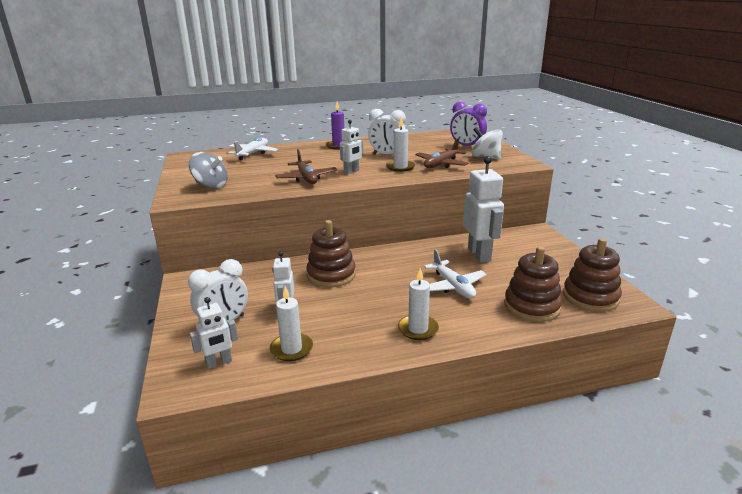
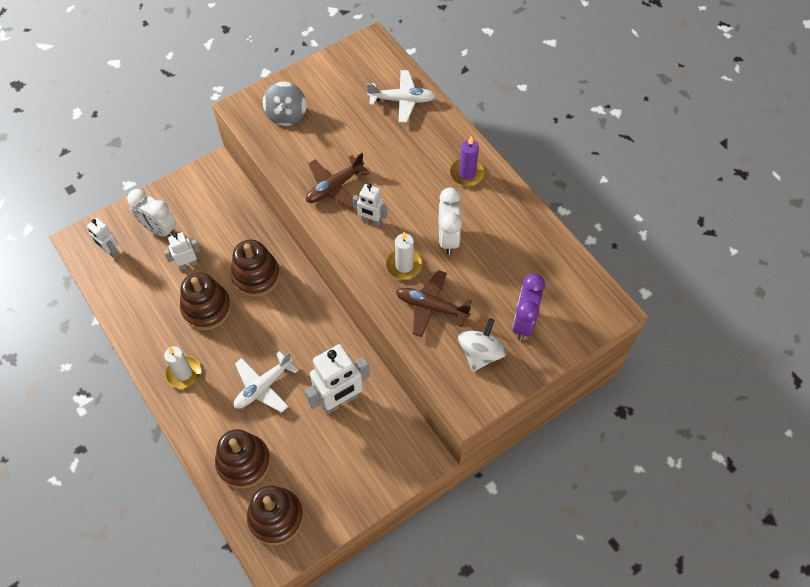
camera: 70 degrees right, 35 degrees up
white candle [270,286,313,361] -> none
none -> brown stacking toy [180,272,231,330]

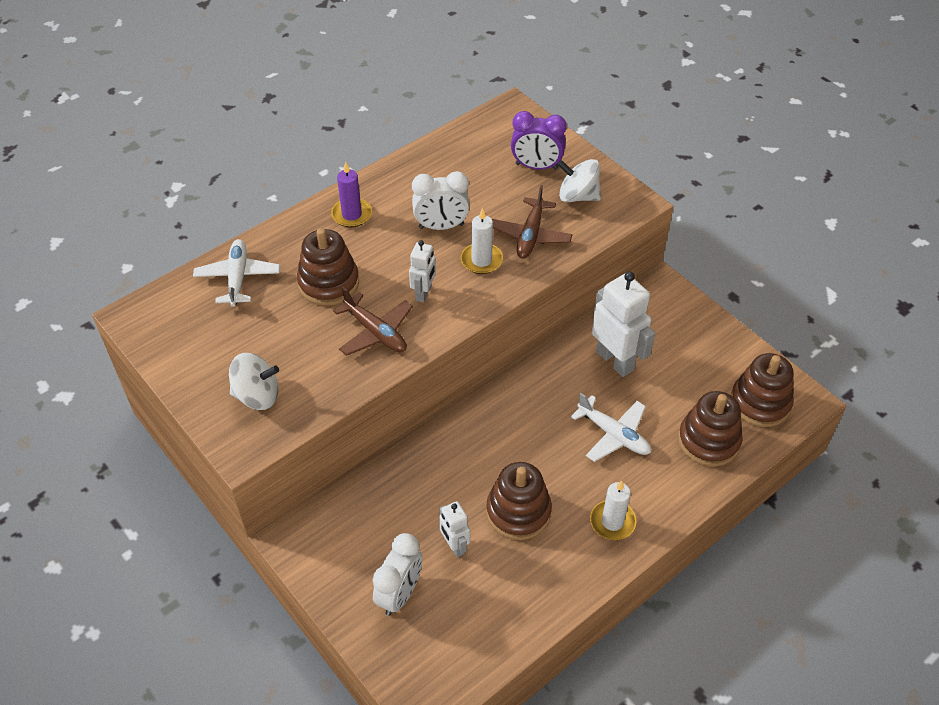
camera: 95 degrees left, 10 degrees down
white robot [87,218,120,259] -> none
brown stacking toy [230,240,280,297] -> brown stacking toy moved to [297,228,359,306]
grey spinning top [263,82,307,126] -> white spinning top [229,353,279,410]

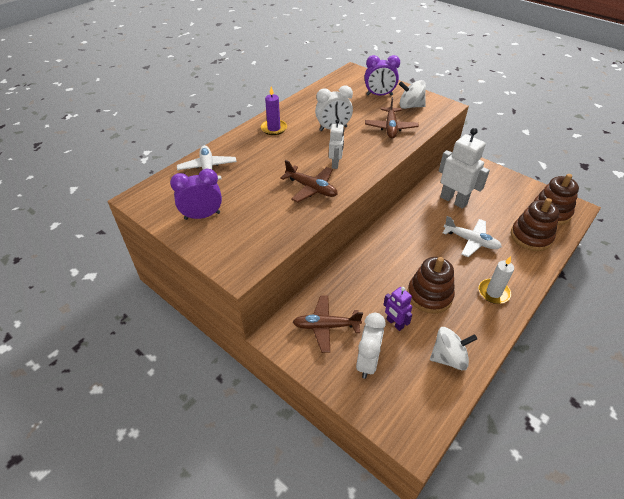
camera: 10 degrees left, 5 degrees down
white spinning top [229,353,279,410] -> white spinning top moved to [430,327,477,370]
brown stacking toy [297,228,359,306] -> none
white robot [439,501,470,558] -> purple robot [383,287,412,331]
white candle [461,208,503,274] -> none
none -> purple clock [170,169,222,220]
none -> brown plane [293,295,363,353]

